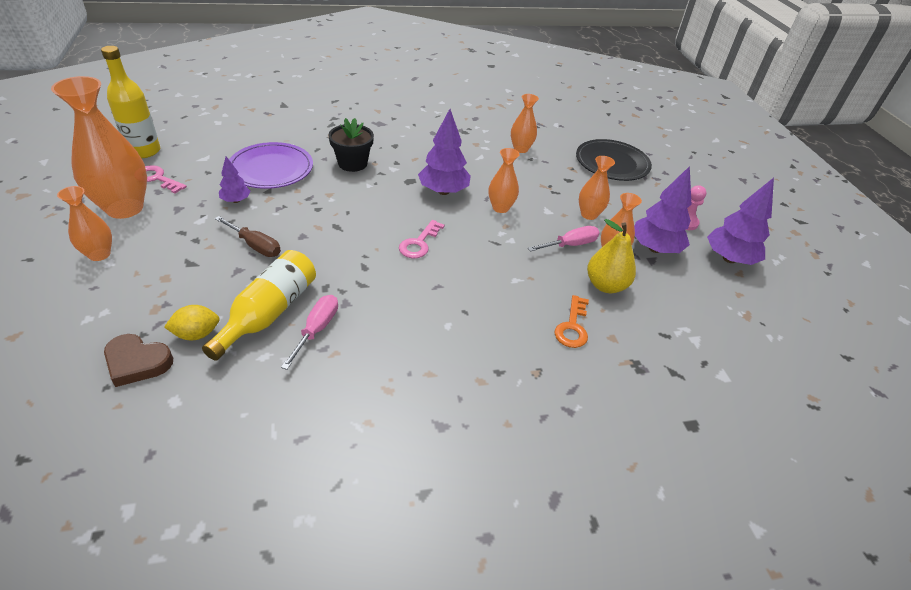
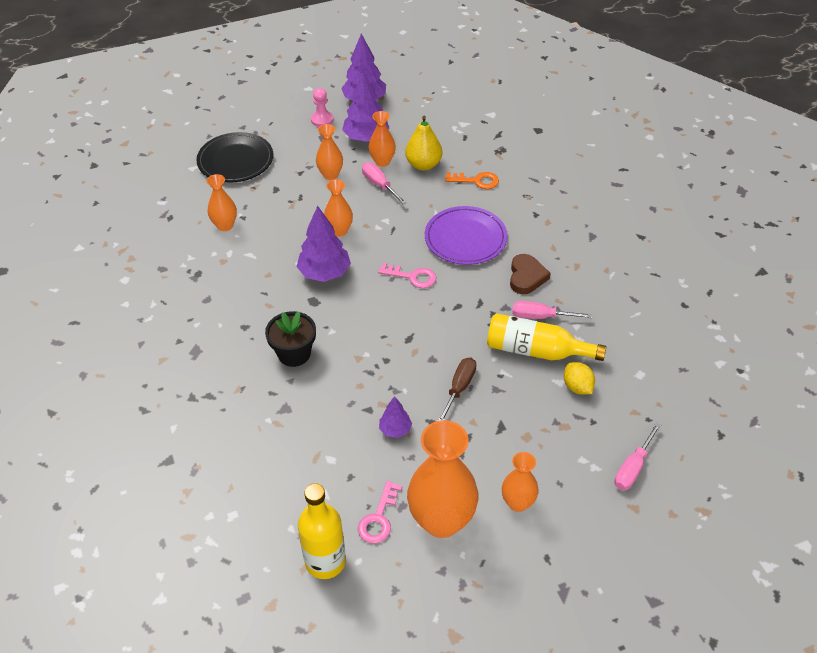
camera: 95 degrees left, 5 degrees up
brown heart [104,334,173,387] -> brown heart moved to [510,254,550,294]
purple plate [229,142,313,189] -> purple plate moved to [425,206,508,265]
none -> pink screwdriver [615,423,661,490]

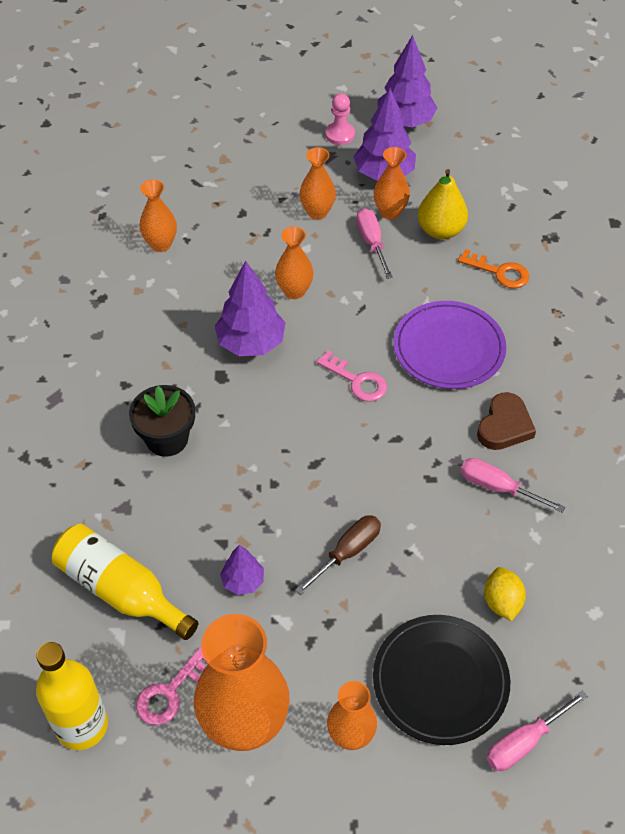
camera: 20 degrees right, 5 degrees up
black plate [196,132,273,183] -> black plate moved to [373,615,510,745]
yellow bottle [487,313,606,361] -> yellow bottle moved to [52,524,198,640]

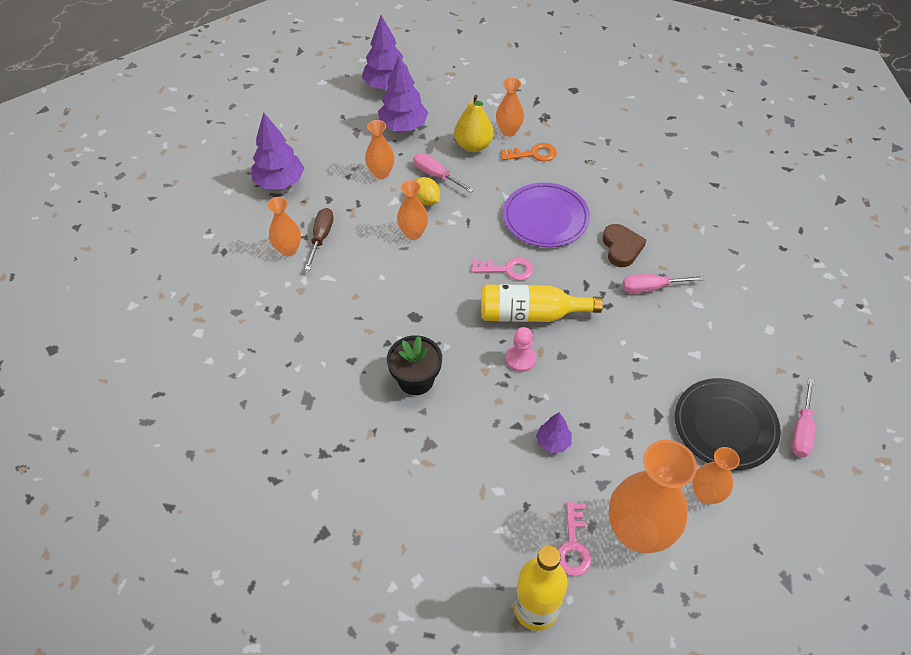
camera: 35 degrees left, 0 degrees up
yellow bottle [52,524,198,640] -> yellow bottle moved to [481,284,603,322]
purple tree [215,260,285,356] -> purple tree moved to [251,112,304,189]
brown screwdriver [295,515,381,595] -> brown screwdriver moved to [305,208,334,270]
pink pawn [326,94,355,145] -> pink pawn moved to [506,327,536,372]
orange vase [374,147,410,219] -> orange vase moved to [496,78,524,137]
yellow lemon [484,567,526,621] -> yellow lemon moved to [414,177,440,205]

